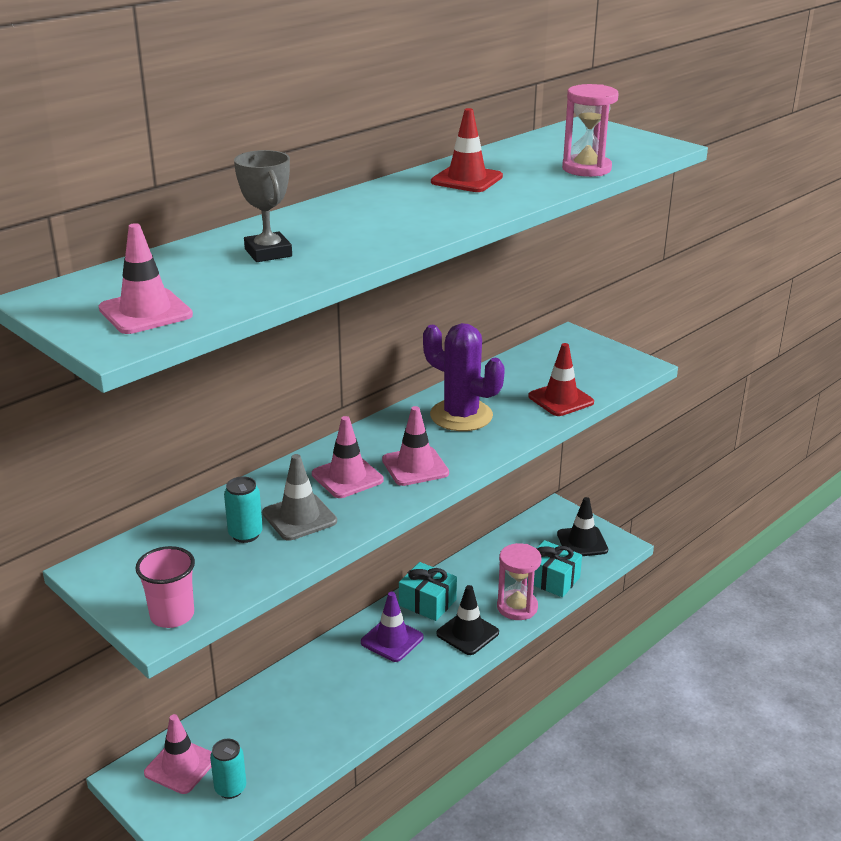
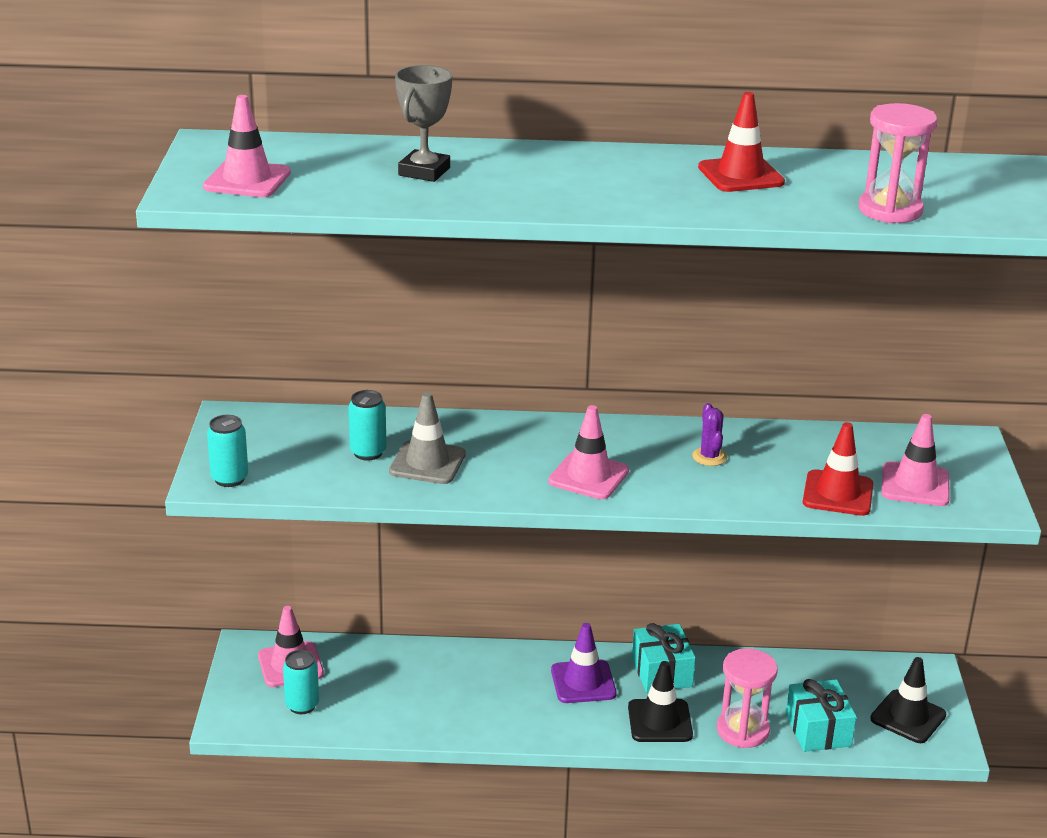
camera: 45 degrees right, 0 degrees up
pink cup [136,546,195,628] -> turquoise can [207,415,248,487]
pink traffic cone [312,416,384,498] -> pink traffic cone moved to [881,414,950,506]
purple cactus [423,323,505,431] -> purple cactus [692,403,727,466], size x0.45

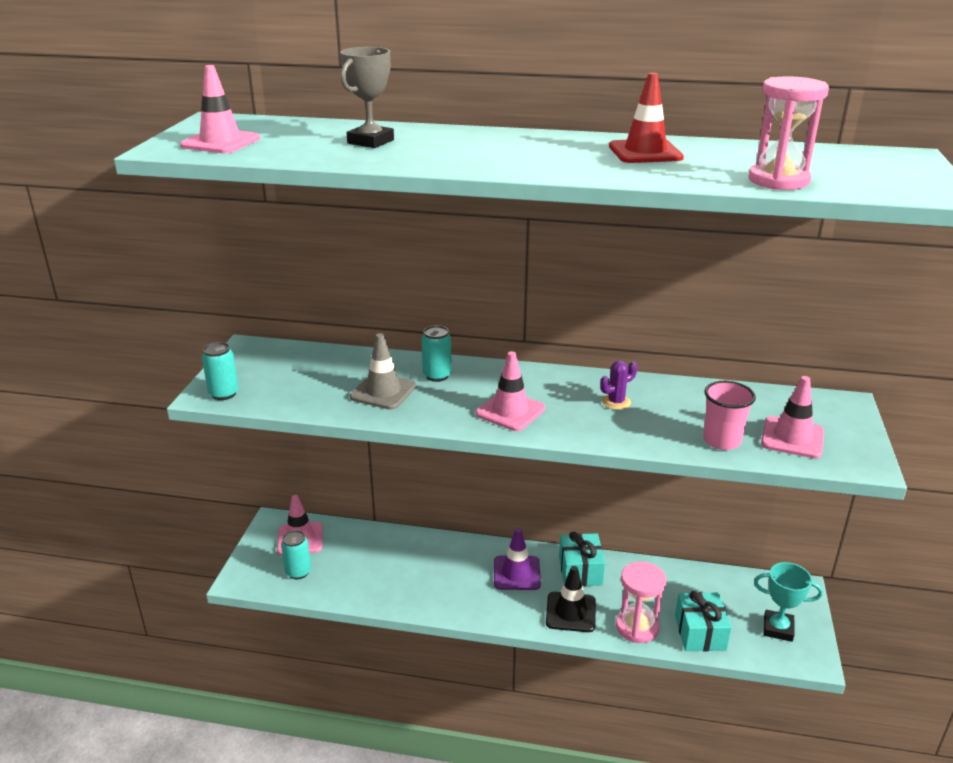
camera: 10 degrees right, 0 degrees up
turquoise can [348,390,386,461] -> turquoise can moved to [421,325,452,382]
purple cactus [692,403,727,466] -> purple cactus turned 60 degrees clockwise [600,361,637,410]
red traffic cone [803,422,874,516] -> pink cup [703,381,756,450]
black traffic cone [870,657,946,743] -> turquoise trophy [754,562,823,642]

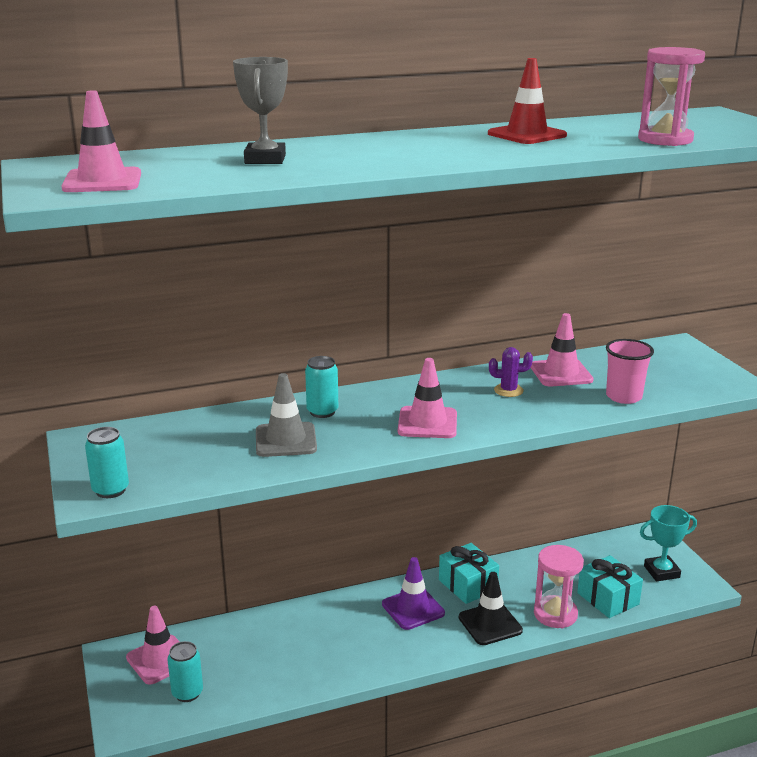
camera: 30 degrees left, 5 degrees down
purple cactus [600,361,637,410] -> purple cactus turned 60 degrees clockwise [489,347,533,397]
pink traffic cone [761,376,824,458] -> pink traffic cone moved to [531,313,594,387]

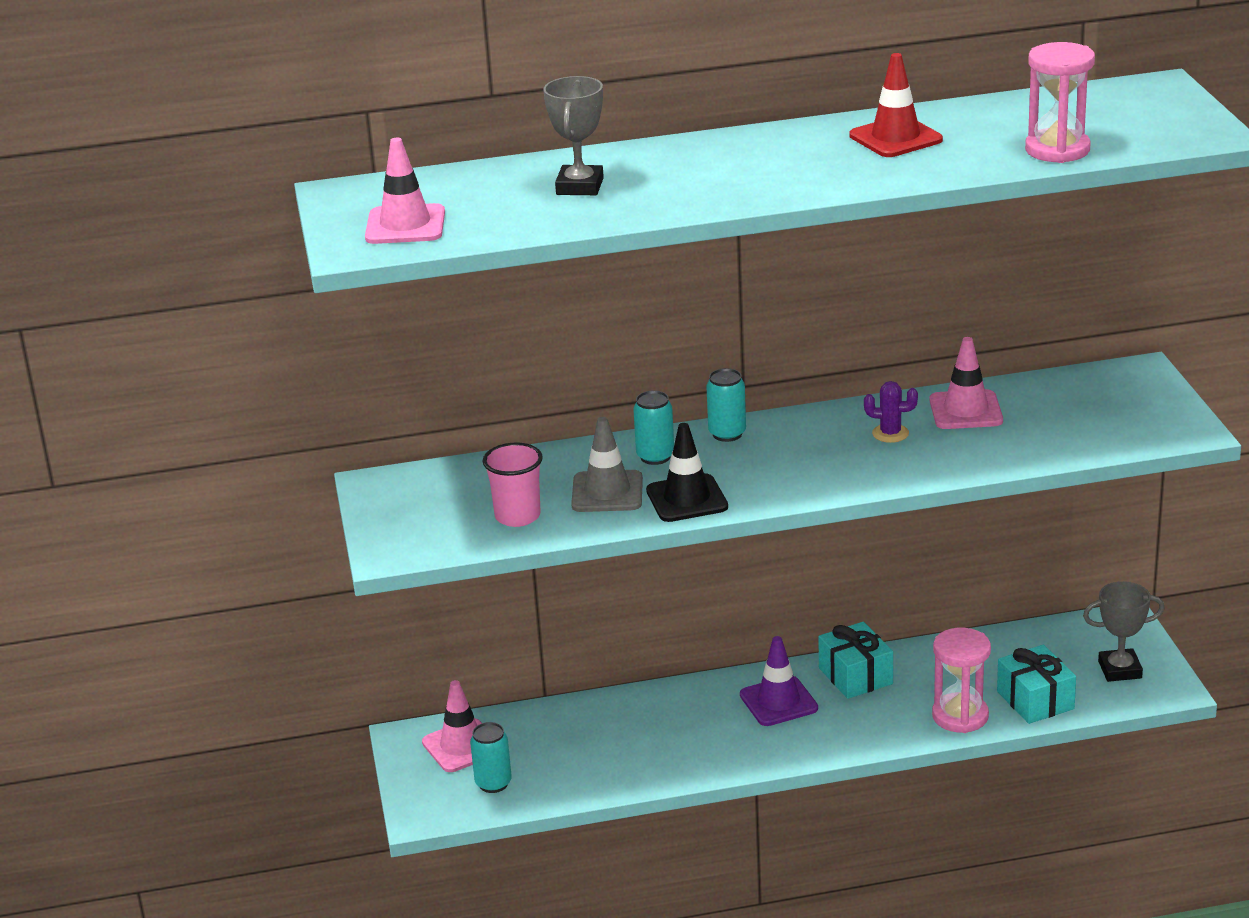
camera: 10 degrees right, 5 degrees up
turquoise can [85,427,129,498] -> turquoise can moved to [706,368,746,442]
pink traffic cone [398,358,457,438] -> none
black traffic cone [459,572,523,645] -> black traffic cone moved to [646,423,728,522]
pink cup [606,339,654,404] -> pink cup moved to [483,442,543,527]
turquoise trophy [640,505,697,582] -> grey trophy [1083,581,1165,682]

